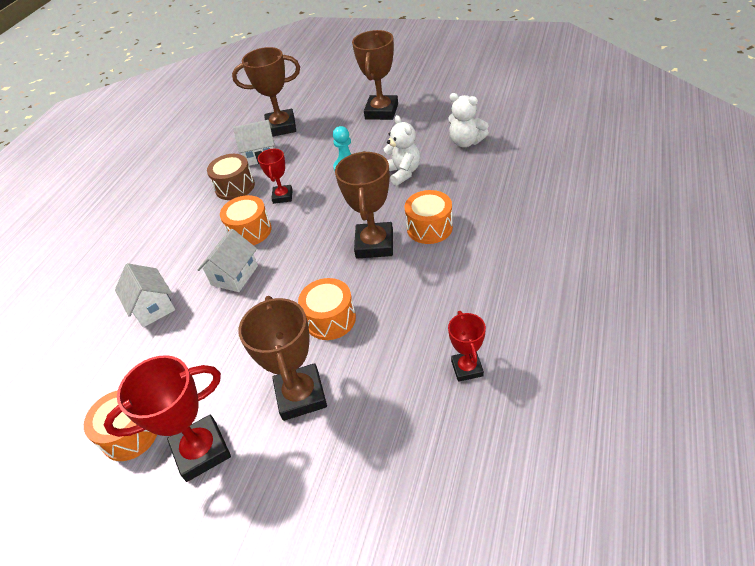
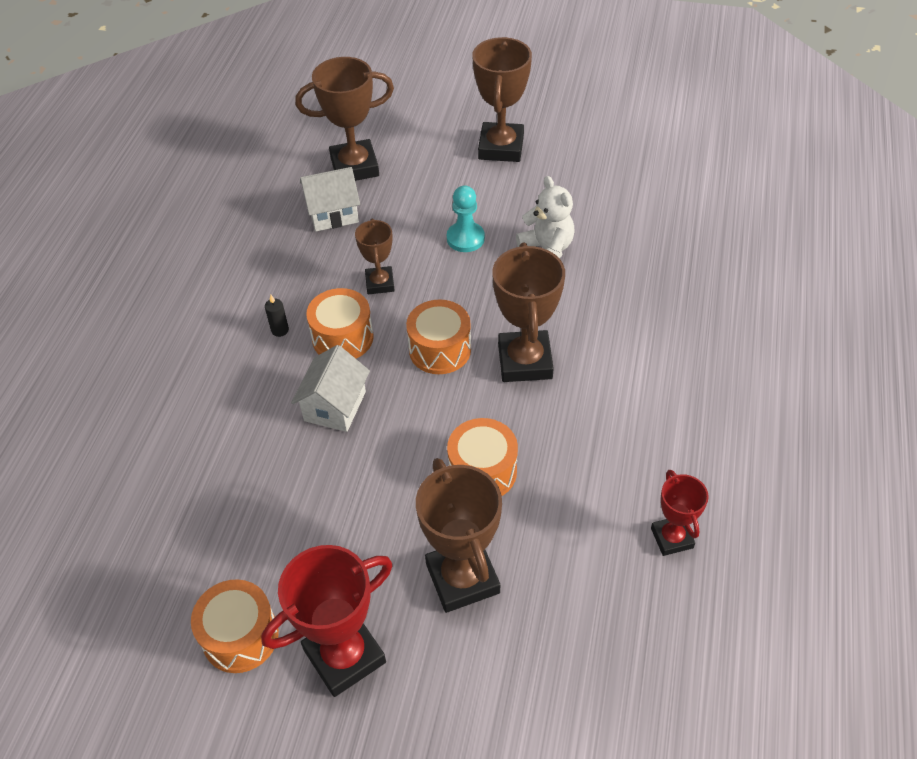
camera: 10 degrees left, 5 degrees up
white house [115,263,175,327] -> none
brown drum [207,154,255,200] -> none
red trophy [258,148,293,204] -> brown trophy [355,219,395,294]
orange drum [405,190,453,244] -> orange drum moved to [406,299,471,374]
white teddy bear [448,93,489,147] -> none
none -> black candle [265,295,289,337]

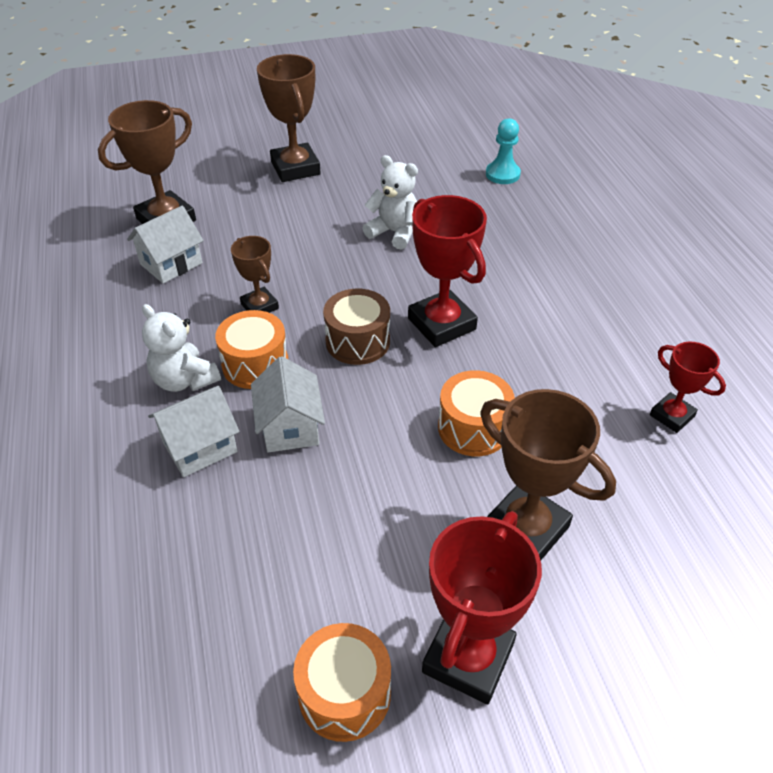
camera: 30 degrees left, 5 degrees down
black candle [265,295,289,337] -> white teddy bear [142,304,221,392]
orange drum [406,299,471,374] -> brown drum [323,289,390,365]
turquoise pawn [447,186,485,252] -> turquoise pawn moved to [486,118,521,184]
brown trophy [492,242,565,382] -> red trophy [408,195,487,347]
none -> white house [148,386,240,477]

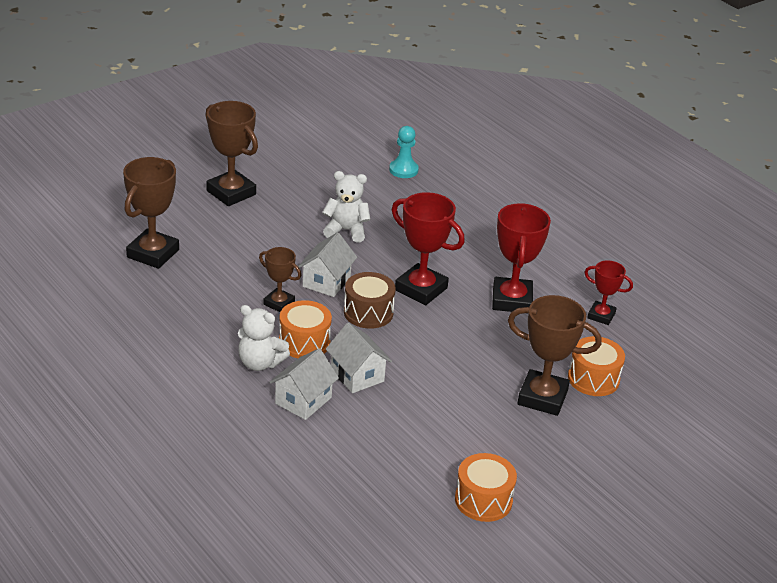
camera: 25 degrees left, 10 degrees down
white house [127,206,204,283] -> white house moved to [298,232,357,297]
red trophy [422,511,542,704] -> red trophy moved to [492,203,551,312]
orange drum [438,370,515,456] -> orange drum moved to [568,336,625,396]

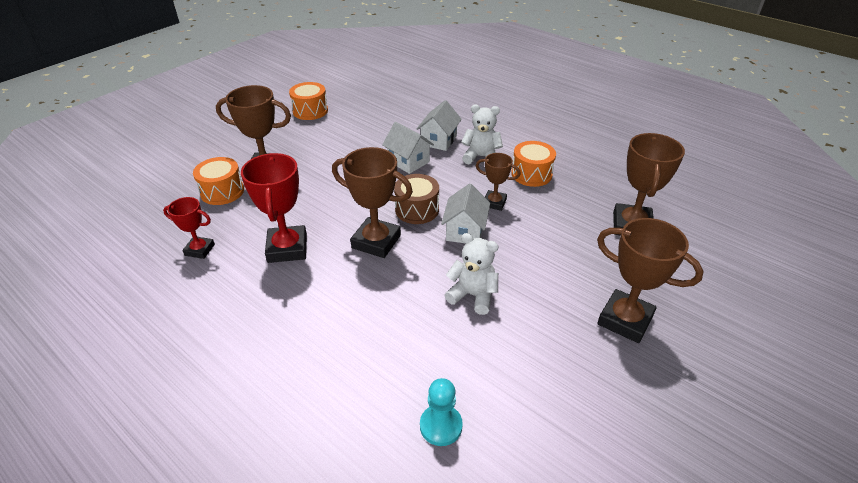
camera: 170 degrees right, 5 degrees up
orange drum [279,300,332,358] -> orange drum moved to [511,141,556,187]
white teddy bear [322,171,370,242] -> white teddy bear turned 150 degrees counterclockwise [444,233,499,315]
red trophy [392,192,465,305] -> brown trophy [332,147,413,258]

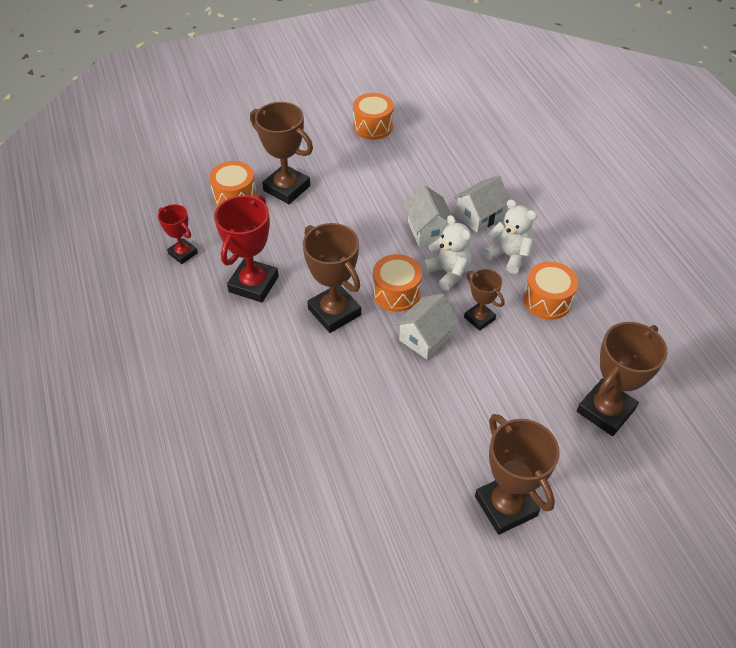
camera: 30 degrees right, 10 degrees up
brown drum [394,174,439,224] -> orange drum [373,254,422,312]
turquoise pawn [420,378,463,446] -> none
white teddy bear [444,233,499,315] -> white teddy bear moved to [423,215,471,291]

